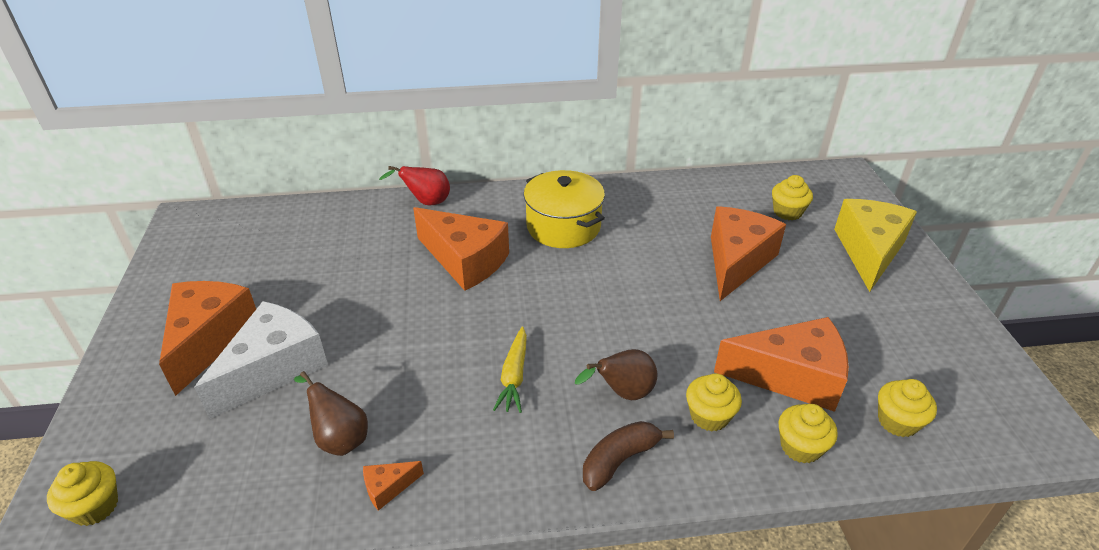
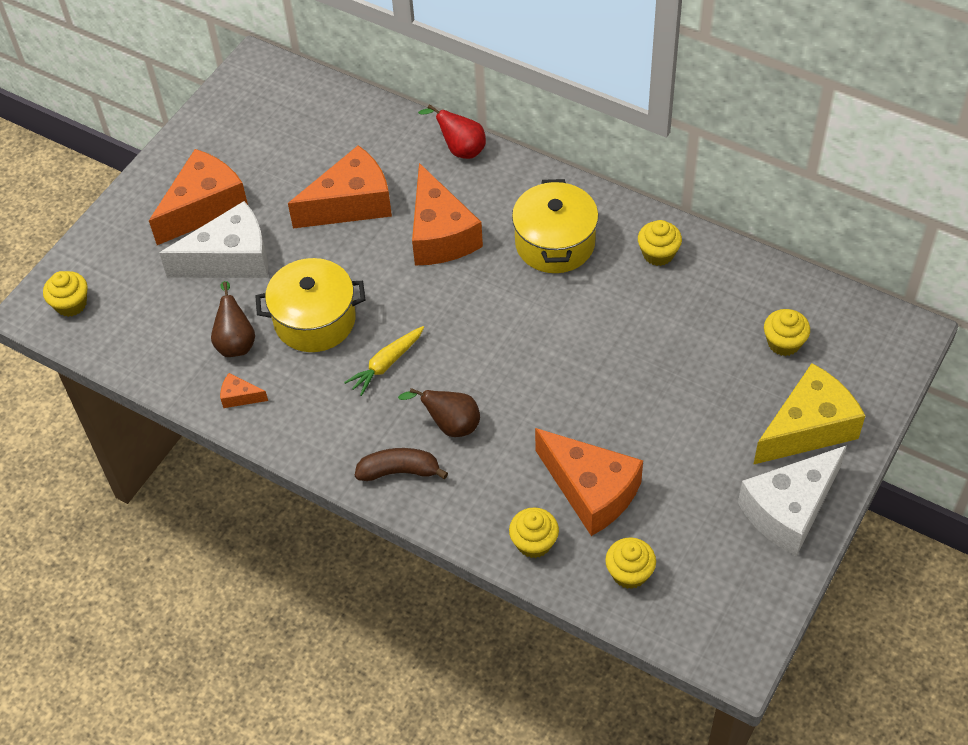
camera: 40 degrees right, 15 degrees up
yellow cupcake [686,373,742,432] -> yellow cupcake moved to [638,220,682,266]
orange cheese [711,206,786,301] -> orange cheese moved to [288,145,392,228]
none -> yellow pot [255,258,365,352]
none -> white cheese [738,445,847,556]

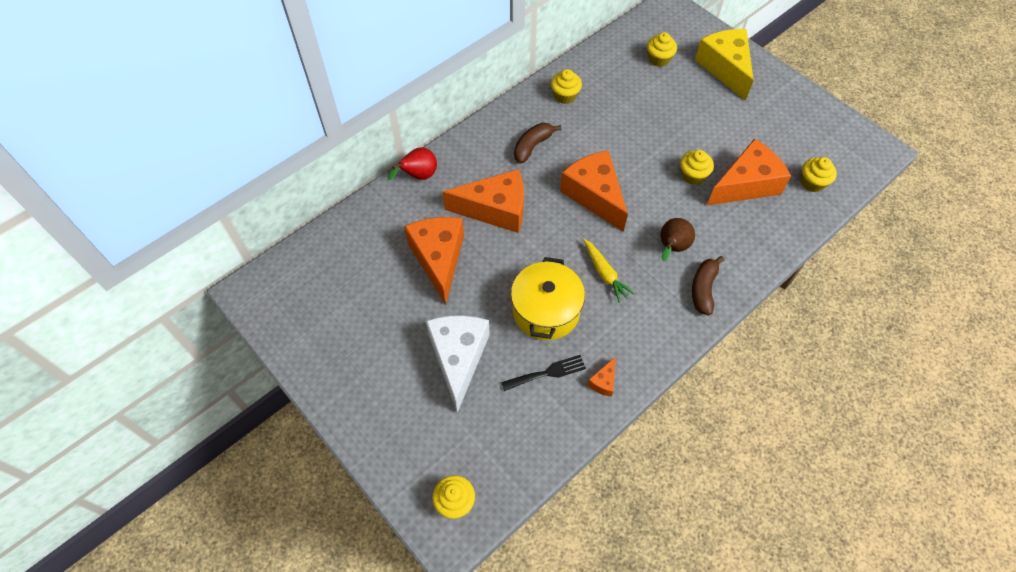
camera: 75 degrees left, 5 degrees up
orange cheese [149,149,248,245] -> orange cheese moved to [560,150,628,232]
brown pear [211,281,255,357] -> black fork [501,355,586,391]
yellow cupcake [509,507,559,558] -> yellow cupcake moved to [680,150,714,185]
yellow pot [512,179,598,273] -> brown banana [514,123,562,163]
white cheese [738,445,847,556] -> none

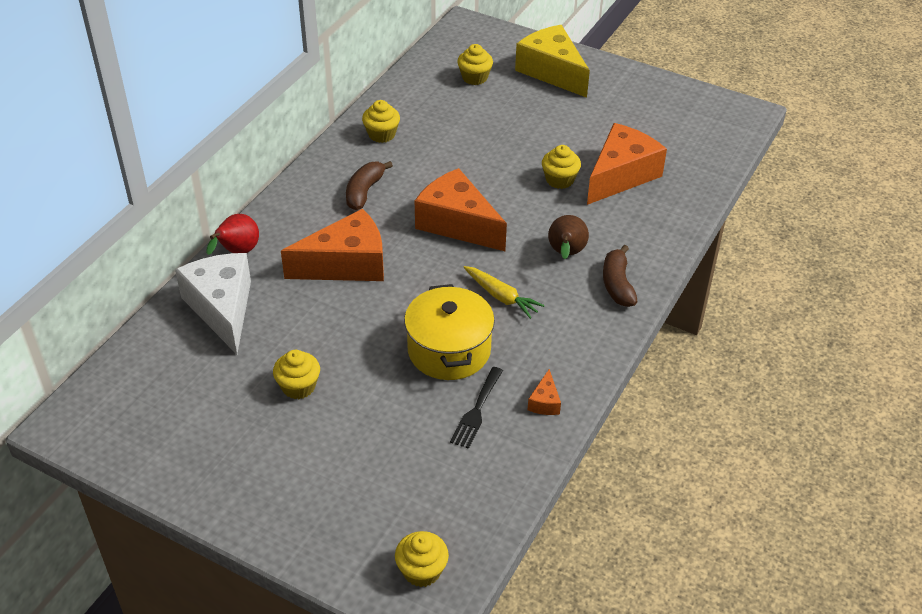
camera: 20 degrees left, 15 degrees down
orange cheese [404,217,464,305] -> none
white cheese [426,315,490,413] -> white cheese moved to [175,253,251,354]
black fork [501,355,586,391] -> black fork turned 150 degrees clockwise [450,367,503,449]
yellow cupcake [801,157,837,192] -> yellow cupcake moved to [273,350,320,399]

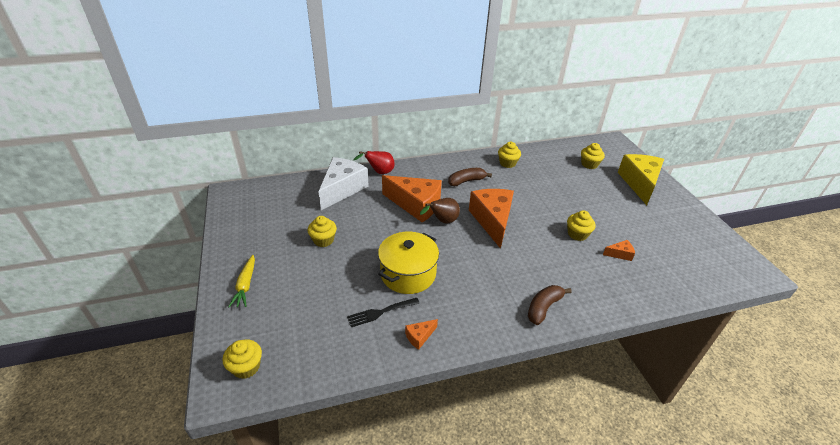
camera: 45 degrees right, 5 degrees down
yellow carrot [464,266,545,319] -> yellow carrot moved to [228,255,255,307]
brown pear [548,215,589,259] -> brown pear moved to [420,198,460,224]
orange cheese [587,123,667,205] -> orange cheese [603,240,635,261], size x0.42

